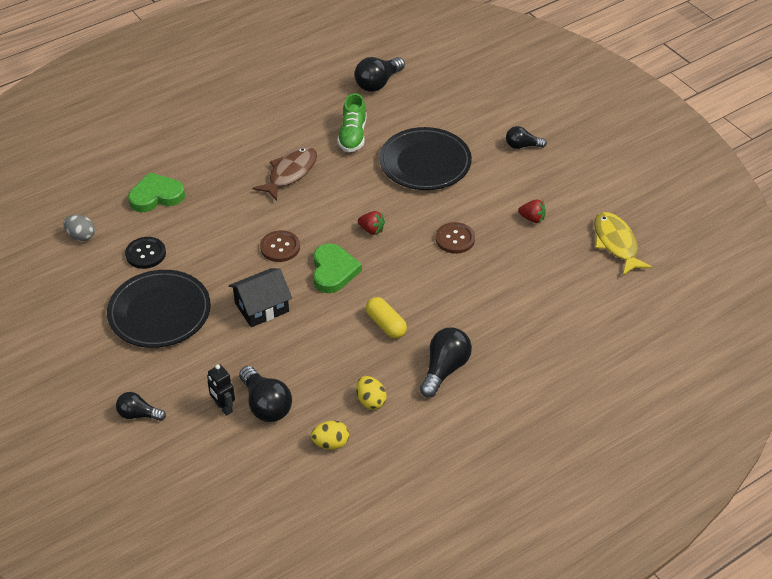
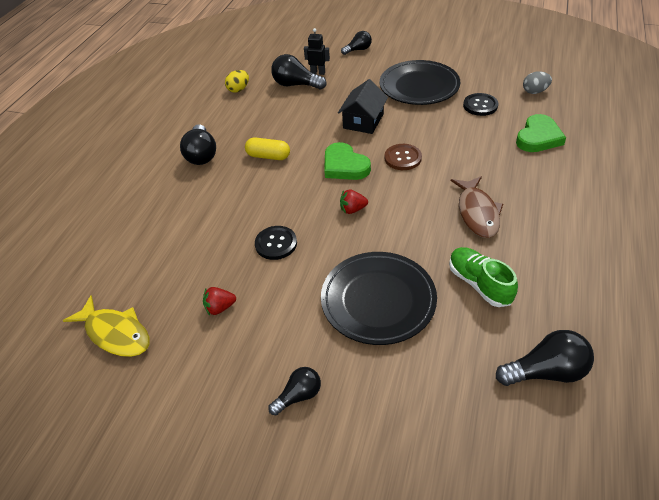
camera: 145 degrees right, 0 degrees up
black light bulb [354,57,405,92] -> black light bulb turned 75 degrees clockwise [496,330,594,386]
yellow egg [356,376,386,410] -> none
brown button [435,222,475,254] -> black button [255,226,297,260]

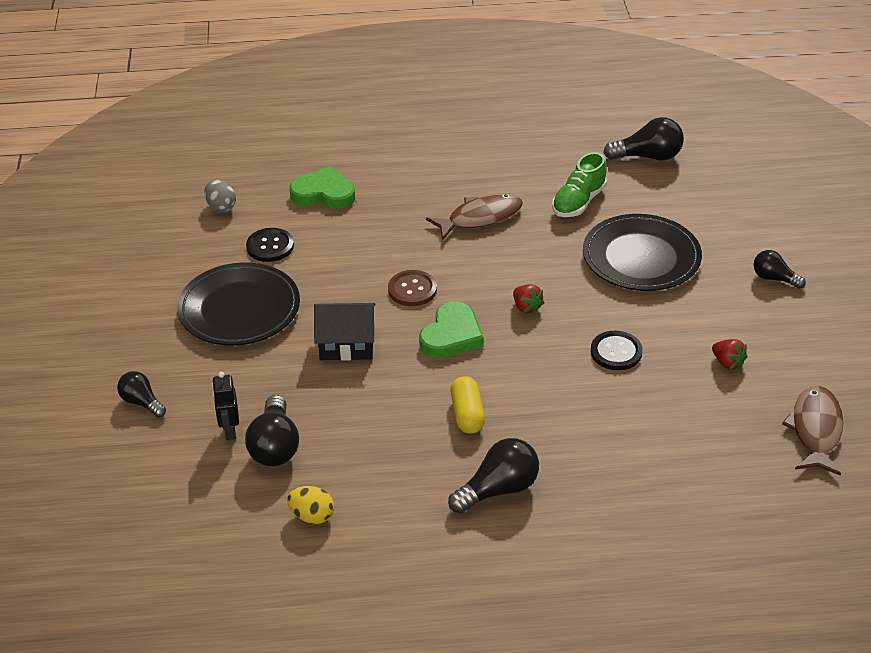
camera: 115 degrees left, 5 degrees down
yellow fish [63,296,150,357] -> brown fish [782,386,843,476]
black light bulb [496,330,594,386] -> black light bulb turned 120 degrees clockwise [603,117,684,161]

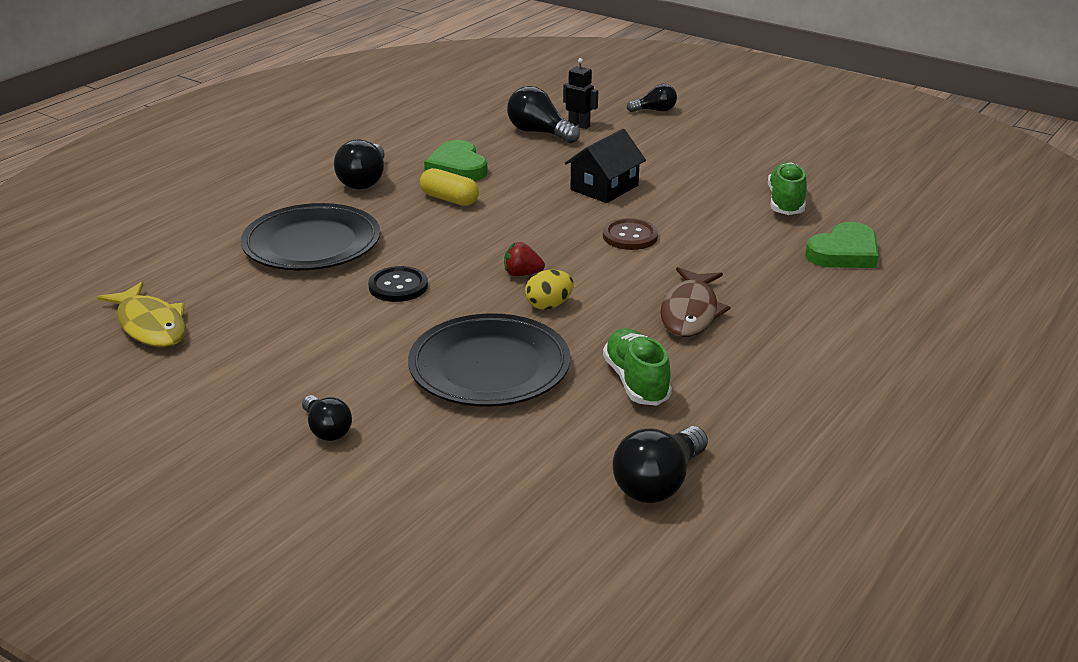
camera: 130 degrees right, 10 degrees down
black plate [177,262,300,346] -> black plate moved to [241,203,380,270]
grey egg [204,180,236,212] -> none
black button [246,228,294,262] -> green shoe [768,162,807,215]
yellow egg [287,486,334,524] -> yellow egg moved to [525,270,574,310]
green heart [419,301,484,358] -> green heart moved to [424,140,488,181]
red strawberry [712,339,748,370] -> none
black light bulb [753,250,806,289] -> black light bulb turned 75 degrees clockwise [302,395,352,441]
brown fish [782,386,843,476] -> yellow fish [97,282,186,347]

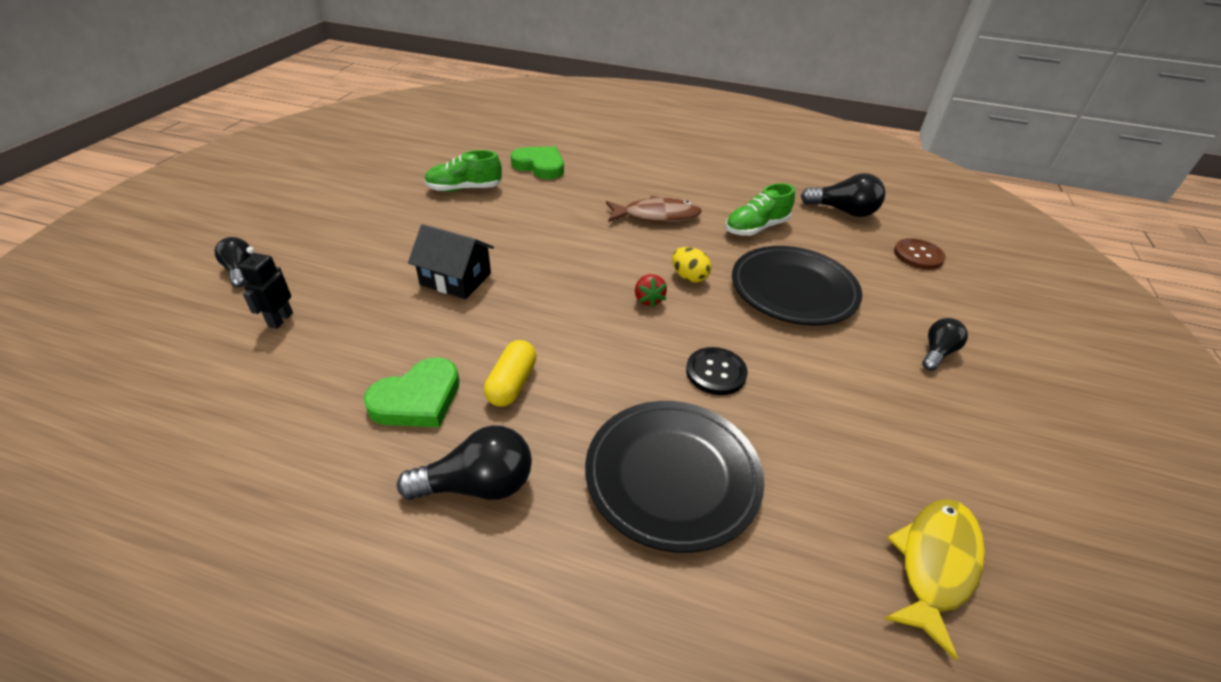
camera: 110 degrees left, 10 degrees up
black light bulb [507,86,580,143] -> none
brown button [603,218,658,250] -> brown button moved to [894,238,946,270]

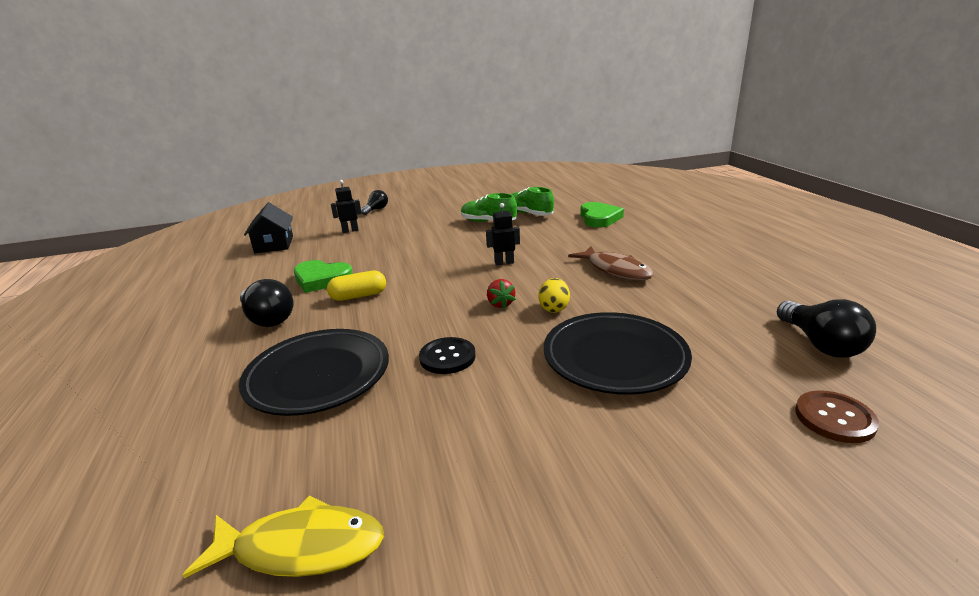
camera: 60 degrees right, 15 degrees down
black house [408,224,494,299] -> black house moved to [244,202,293,253]
red strawberry [635,274,667,308] -> red strawberry turned 60 degrees counterclockwise [487,279,516,309]
green shoe [725,183,795,236] -> green shoe moved to [461,193,517,222]
black light bulb [922,318,968,371] -> none
none -> black robot [486,203,520,265]

